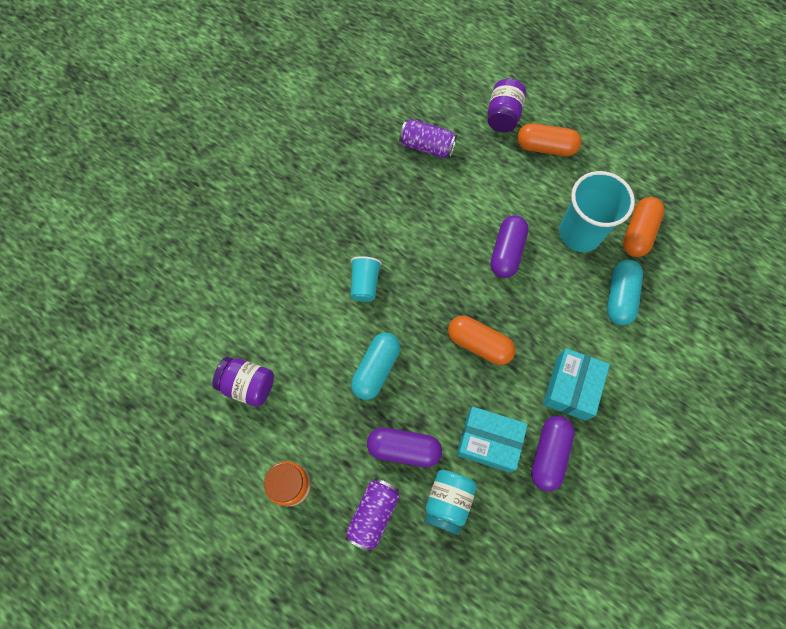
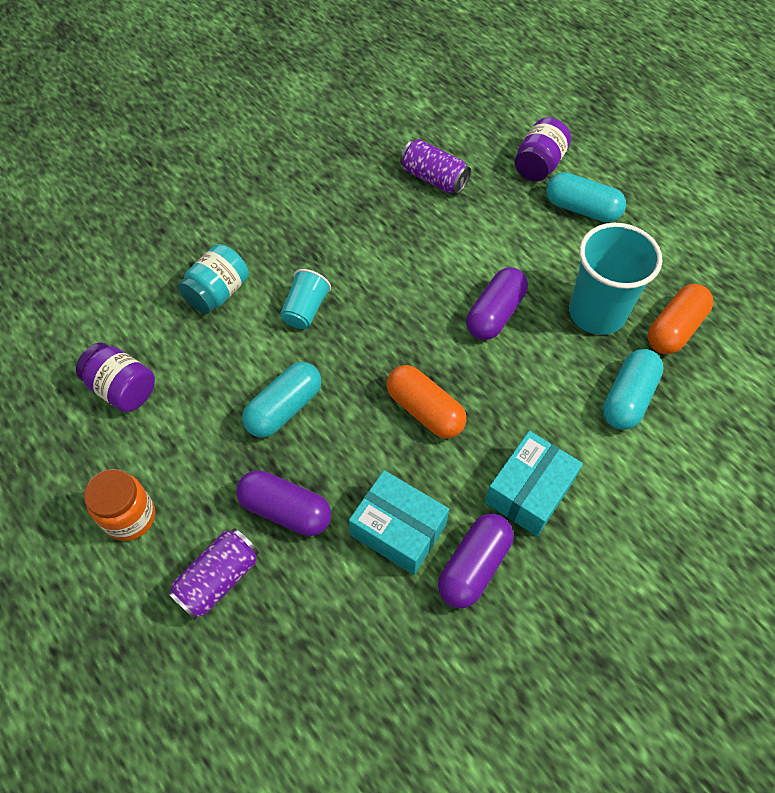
camera: 15 degrees right, 10 degrees down
turquoise jar [424,470,477,535] -> turquoise jar moved to [178,244,249,314]
orange capsule [517,123,582,156] -> turquoise capsule [546,172,626,222]

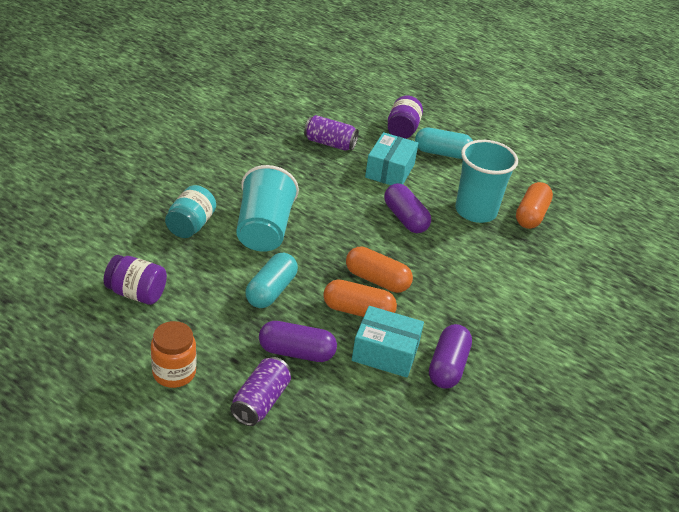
camera: 20 degrees left, 20 degrees down
turquoise cup [280,269,331,329] -> turquoise cup [236,165,299,252], size x1.88
purple capsule [466,267,528,340] -> purple capsule turned 45 degrees counterclockwise [384,183,431,233]
turquoise box [485,431,583,536] -> turquoise box moved to [365,132,419,185]
turquoise capsule [603,349,664,430] -> none
none -> orange capsule [323,279,397,317]

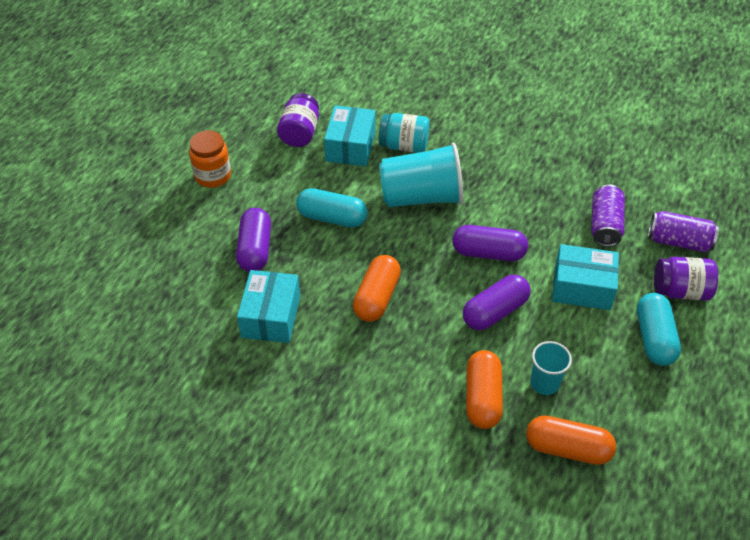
camera: 85 degrees right, 10 degrees up
purple can [230,357,291,426] -> purple can moved to [648,211,719,252]
orange capsule [323,279,397,317] -> orange capsule moved to [466,350,503,429]
purple capsule [429,324,472,388] -> purple capsule moved to [452,225,528,261]
turquoise cup [455,140,518,223] -> turquoise cup [530,341,572,395], size x0.53
none -> turquoise box [324,105,375,166]

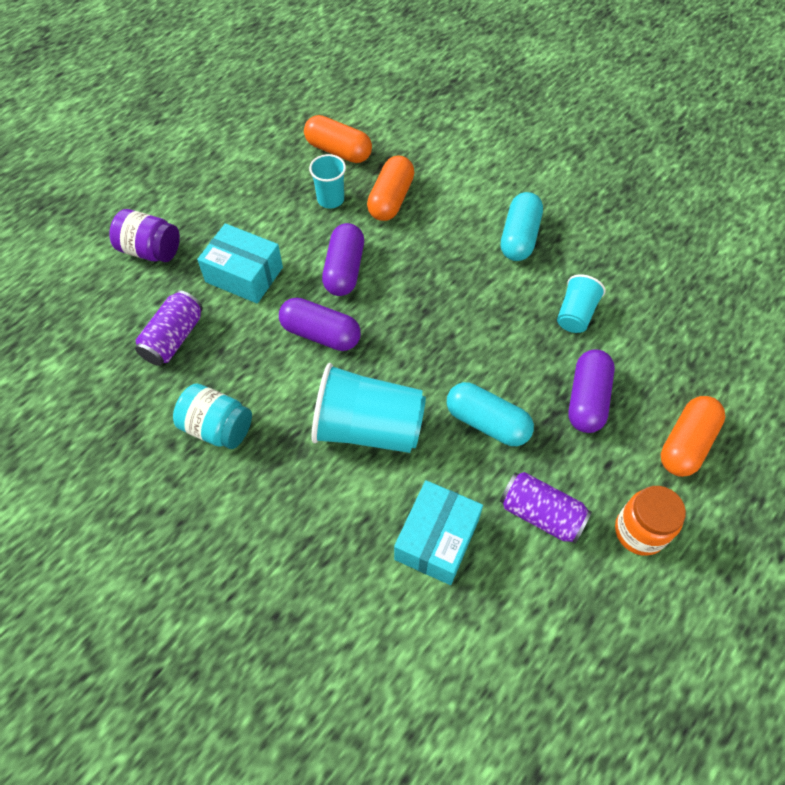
camera: 165 degrees left, 10 degrees up
turquoise box [237,270,300,343] -> turquoise cup [557,274,605,333]
purple jar [277,93,319,147] -> none
orange capsule [353,255,401,322] -> orange capsule moved to [661,396,725,477]
turquoise jar [379,113,430,153] -> turquoise jar moved to [173,384,252,449]
purple capsule [463,275,530,330] -> purple capsule turned 60 degrees counterclockwise [322,223,364,296]
turquoise capsule [637,293,681,366] -> turquoise capsule moved to [501,192,543,261]
purple can [648,211,719,252] -> purple can moved to [500,472,592,544]

